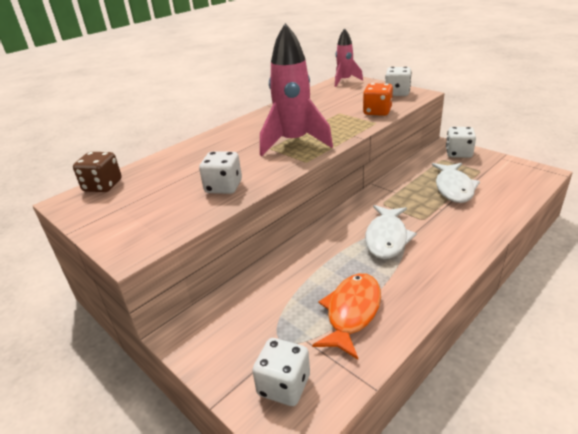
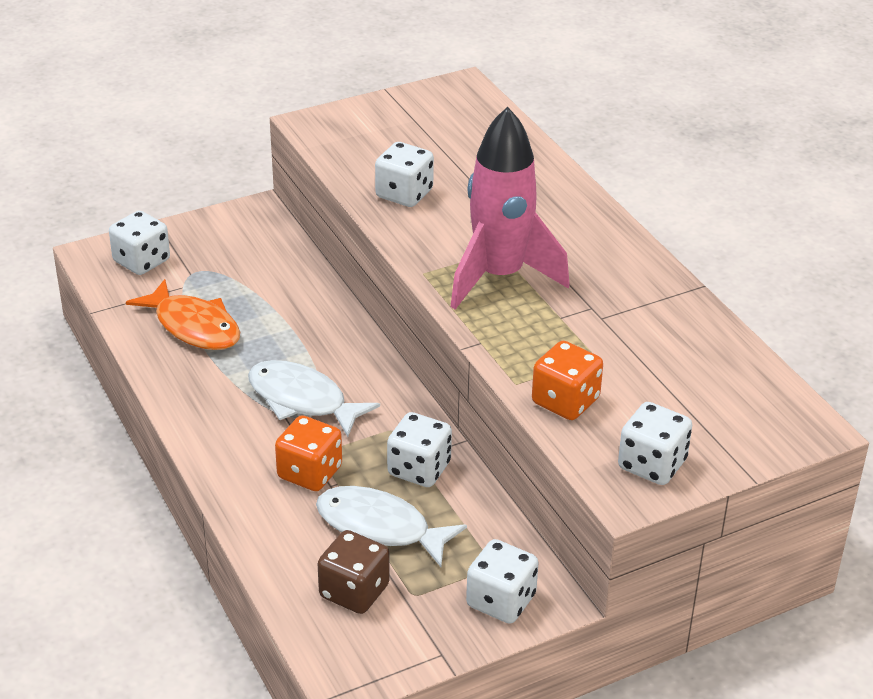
camera: 105 degrees right, 5 degrees up
brown dice [73,152,122,192] -> brown dice moved to [318,530,390,614]
pink rocket [335,28,363,87] -> none
none -> orange dice [275,415,342,491]
none -> white dice [387,412,452,487]

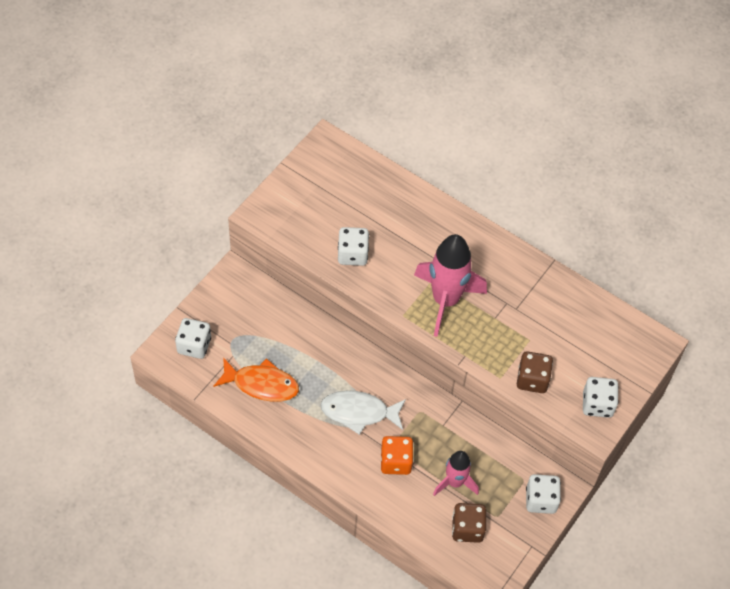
camera: 30 degrees left, 20 degrees up
white fish [316,486,467,567] -> pink rocket [433,451,479,496]
white dice [387,412,452,487] -> none
orange dice [532,341,603,420] -> brown dice [517,351,553,393]

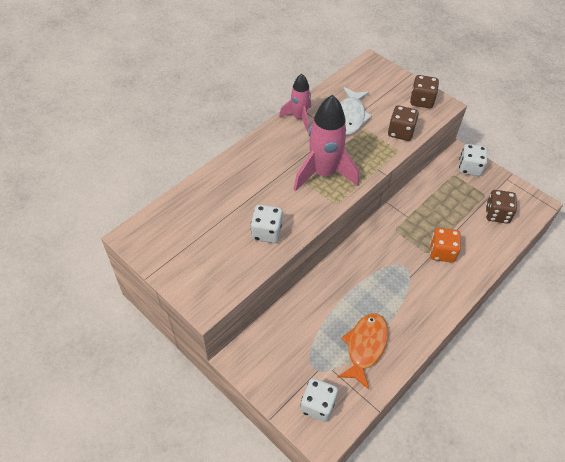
camera: 80 degrees left, 5 degrees down
white fish [320,391,406,435] -> white fish moved to [340,87,372,135]
pink rocket [433,451,479,496] -> pink rocket moved to [279,74,311,132]
white dice [583,377,618,418] -> brown dice [410,75,439,108]

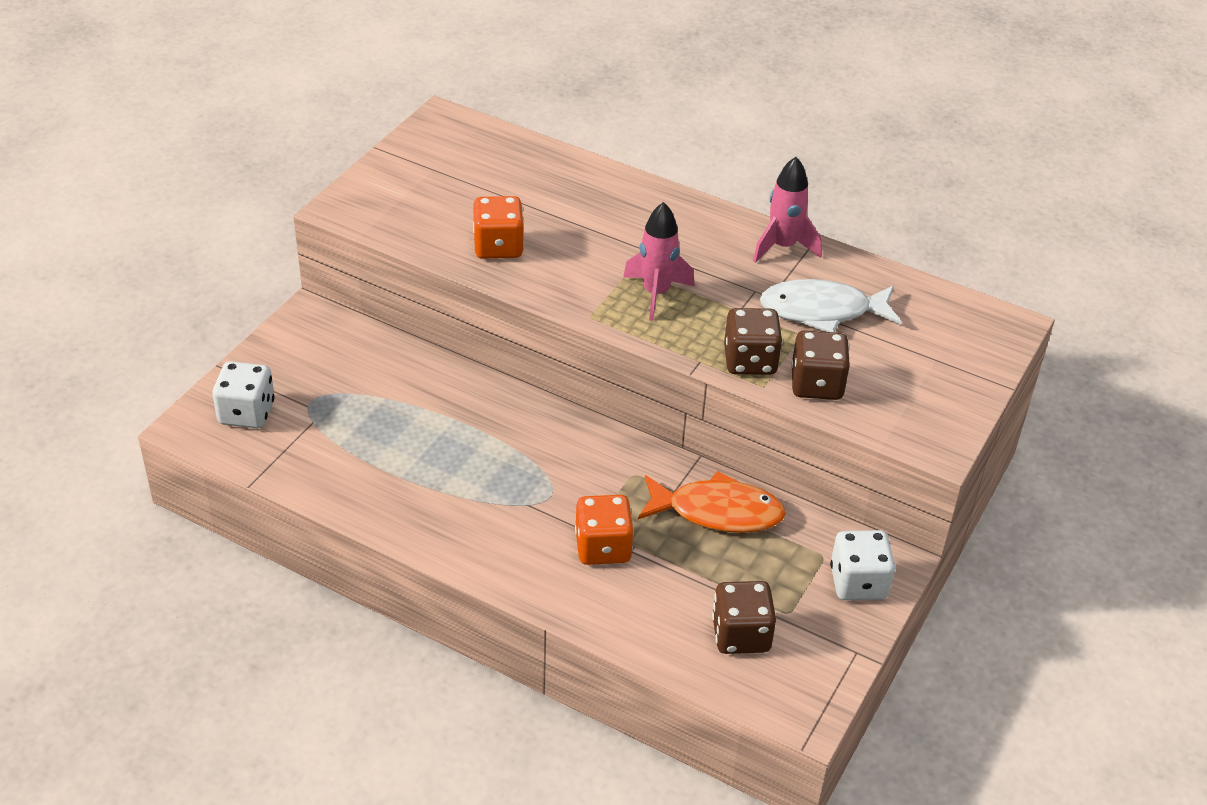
camera: 75 degrees right, 10 degrees down
white dice [251,205,283,243] -> orange dice [473,196,524,259]
pink rocket [294,95,359,191] -> pink rocket [623,202,695,321], size x0.59
orange fish [337,313,388,389] -> orange fish moved to [638,471,786,533]
brown dice [410,75,439,108] -> brown dice moved to [724,308,782,375]

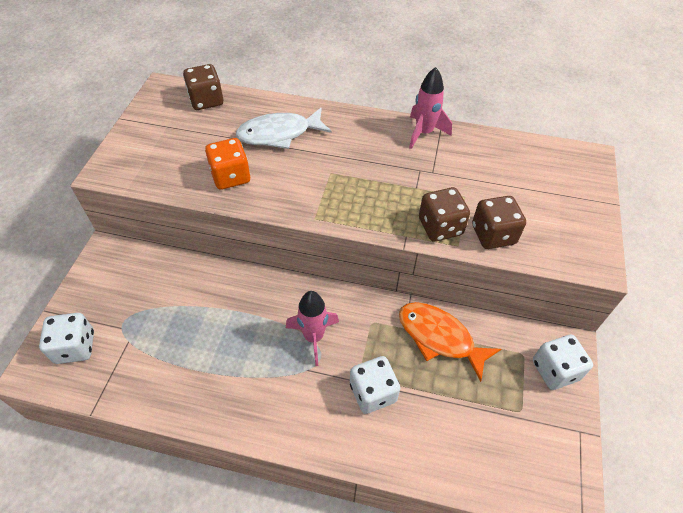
camera: 15 degrees left, 10 degrees up
orange dice [575,495,634,565] -> white dice [350,356,400,414]
pink rocket [623,202,695,321] -> pink rocket moved to [286,291,339,366]
orange fish [638,471,786,533] -> orange fish turned 135 degrees counterclockwise [399,302,501,382]
brown dice [712,581,776,654] -> brown dice moved to [183,64,224,110]
white fish [760,279,901,332] -> white fish moved to [236,108,331,149]

